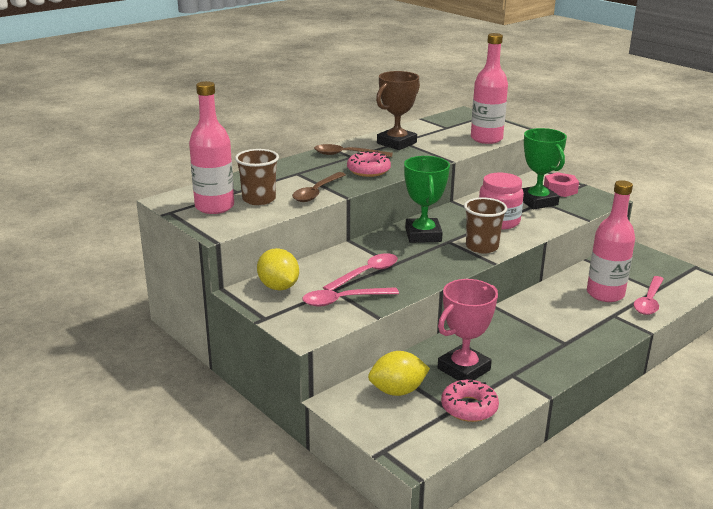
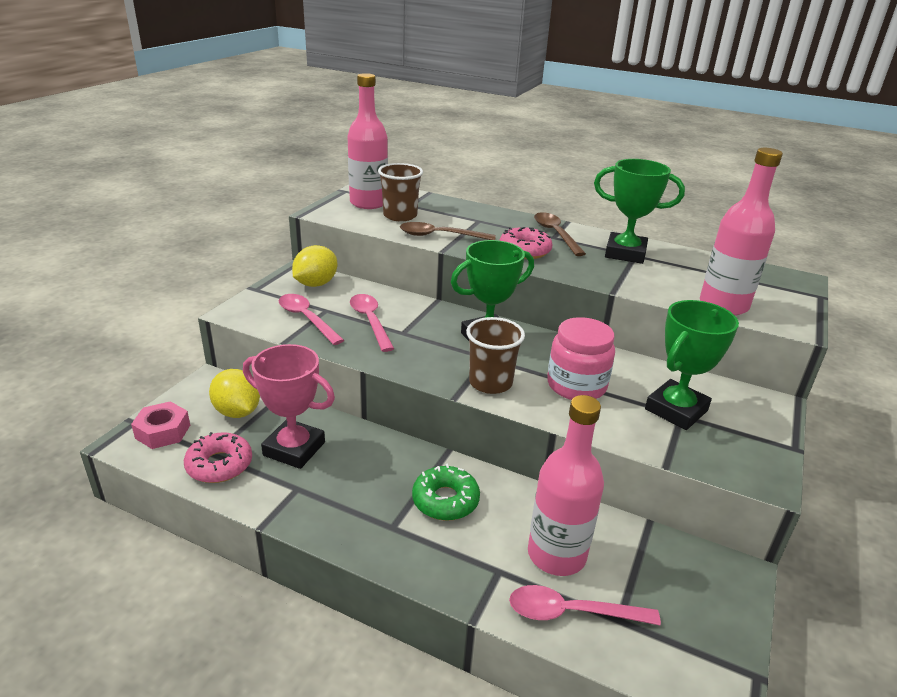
camera: 65 degrees right, 5 degrees up
pink spoon [322,253,398,291] -> pink spoon turned 135 degrees counterclockwise [350,294,394,352]
brown trophy [376,71,420,150] -> green trophy [594,159,685,264]
pink nut [544,172,579,197] -> pink nut moved to [131,401,190,449]
none -> green donut [412,464,480,521]

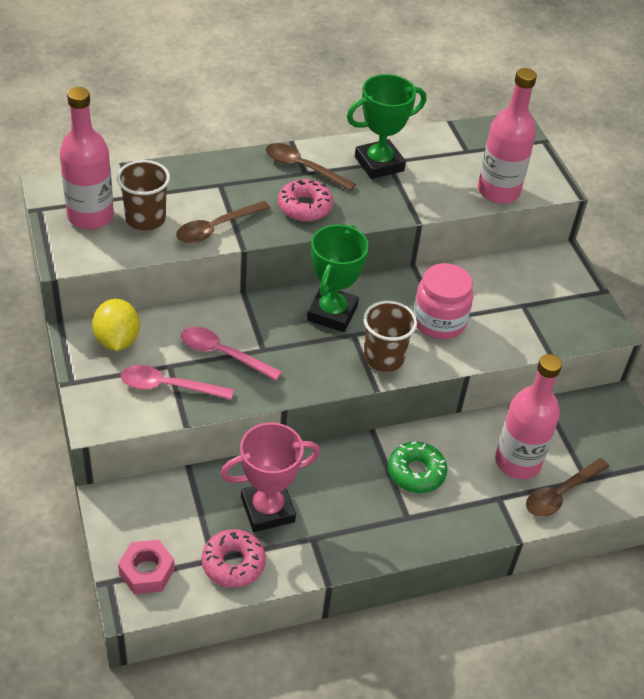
camera: 45 degrees left, 15 degrees up
yellow lemon [209,369,260,418] -> none
pink spoon [509,585,661,625] -> brown spoon [526,458,609,517]
green trophy [645,300,739,430] -> none

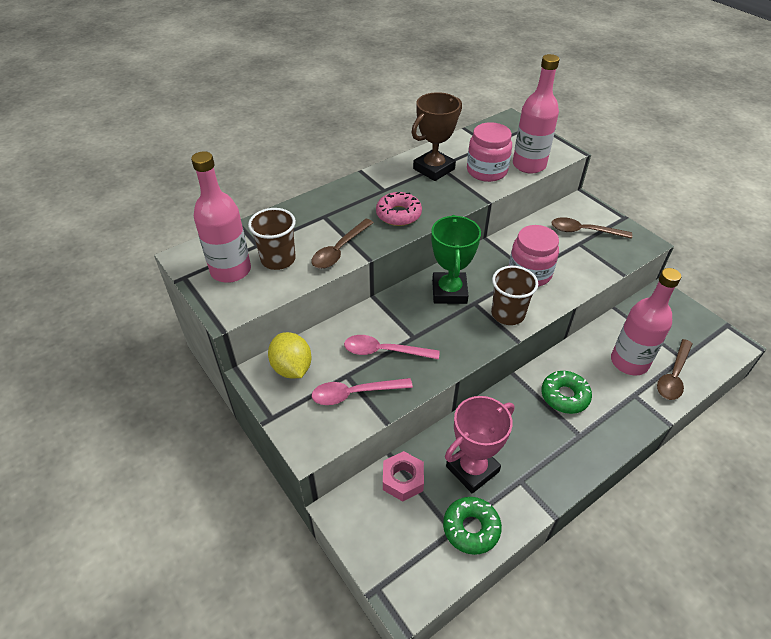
camera: 15 degrees left, 0 degrees up
pink nut [118,540,175,594] -> pink nut moved to [383,451,424,501]
pink donut [202,529,266,588] -> green donut [443,497,502,555]
brown spoon [266,143,356,191] -> brown spoon moved to [551,217,632,239]
green trophy [347,74,426,179] -> brown trophy [411,92,462,181]
none -> pink jar [467,122,512,182]

